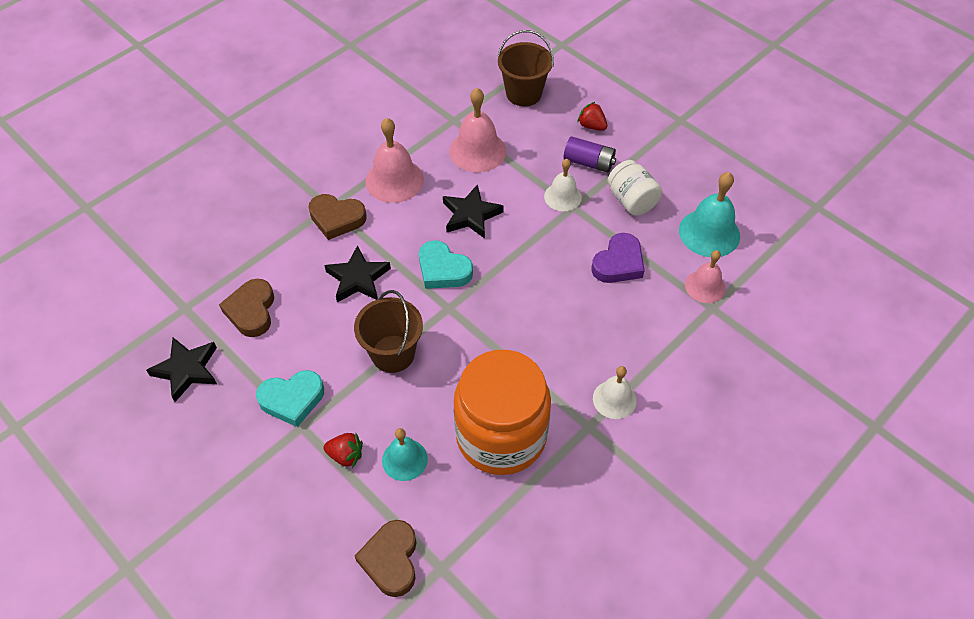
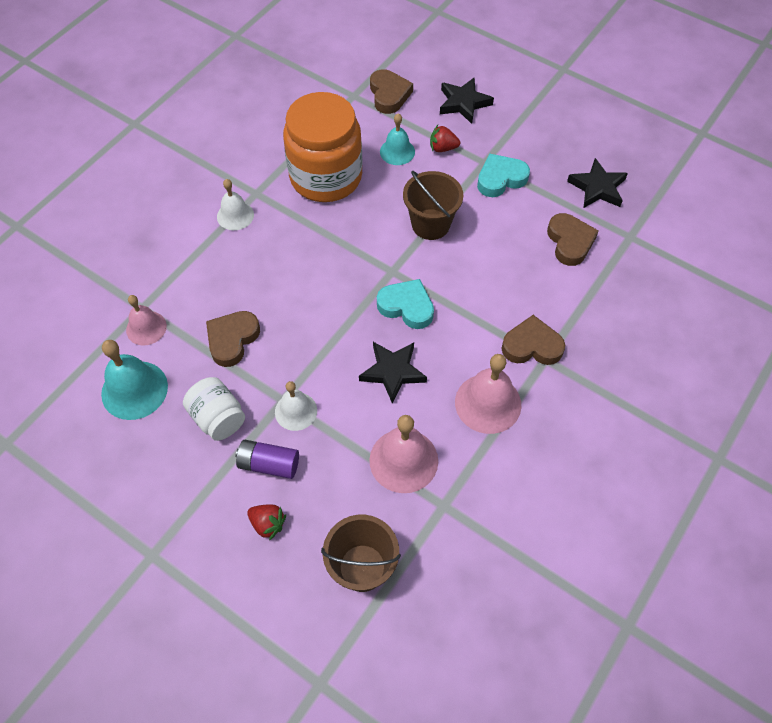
camera: 170 degrees right, 5 degrees up
black star [324,245,391,302] -> black star moved to [440,77,494,124]
purple heart [592,233,645,283] -> brown heart [206,311,260,367]

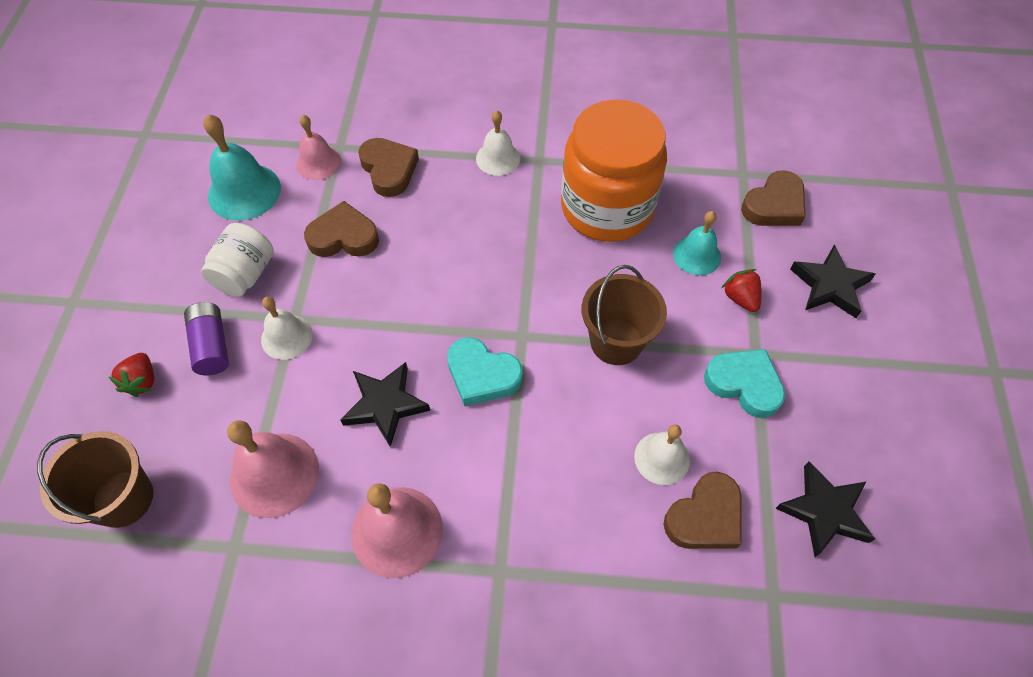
camera: 60 degrees right, 0 degrees up
turquoise heart [377,279,434,329] -> turquoise heart turned 120 degrees clockwise [447,337,523,406]
brown heart [501,315,565,365] -> brown heart moved to [358,138,419,197]
none -> white bell [634,425,690,485]

